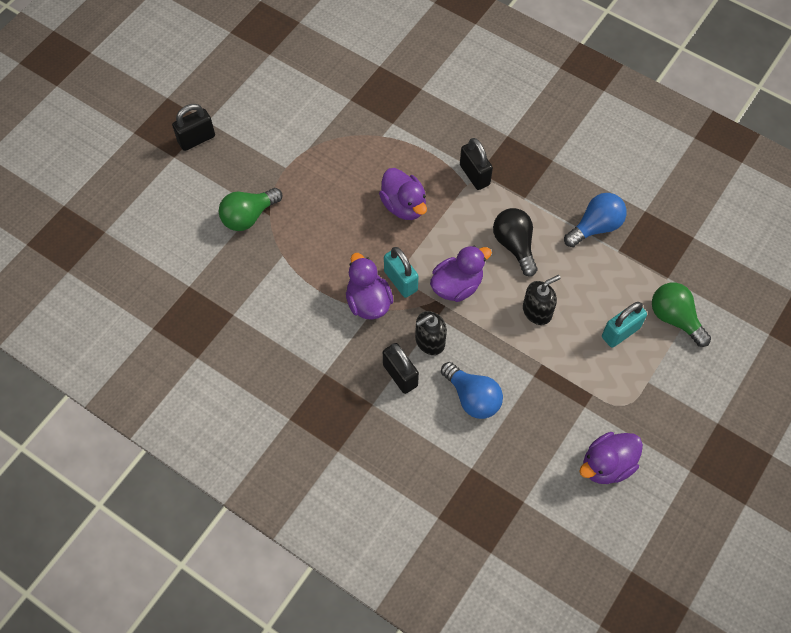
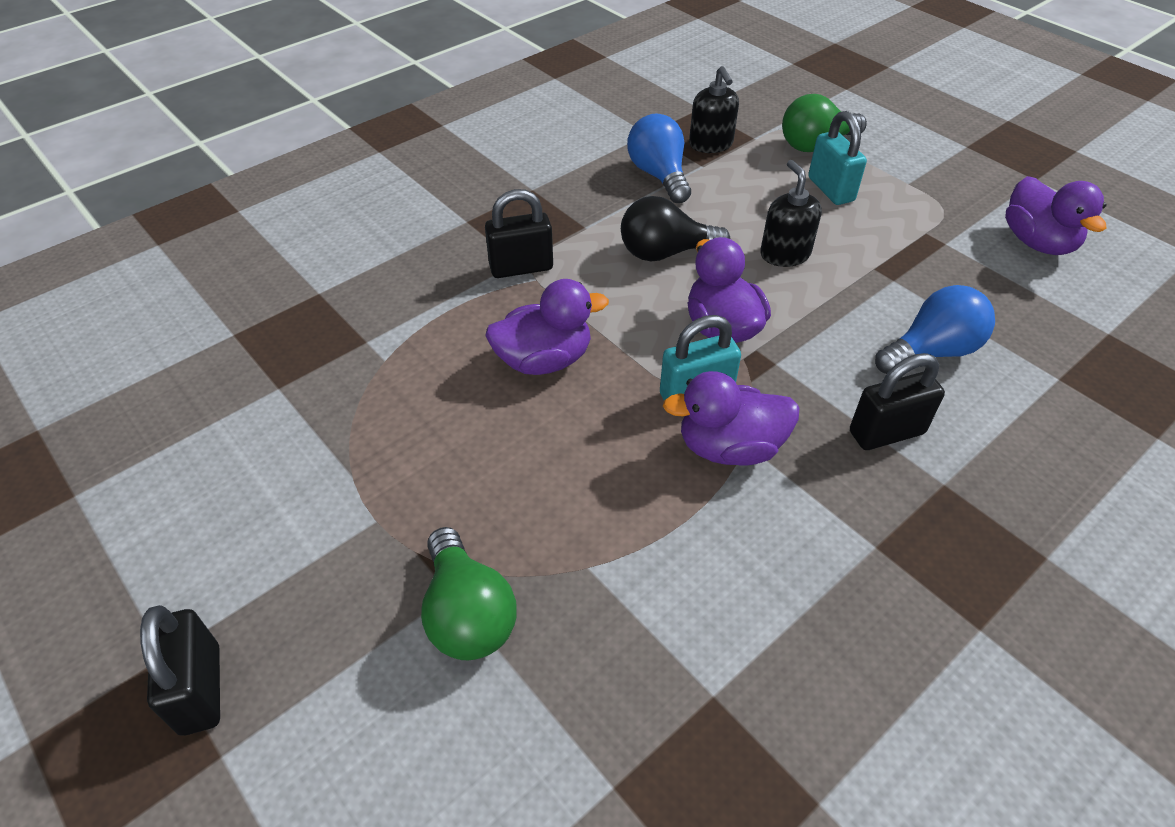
camera: 75 degrees left, 15 degrees down
black soap dispenser [415,311,447,355] -> black soap dispenser moved to [689,66,739,153]

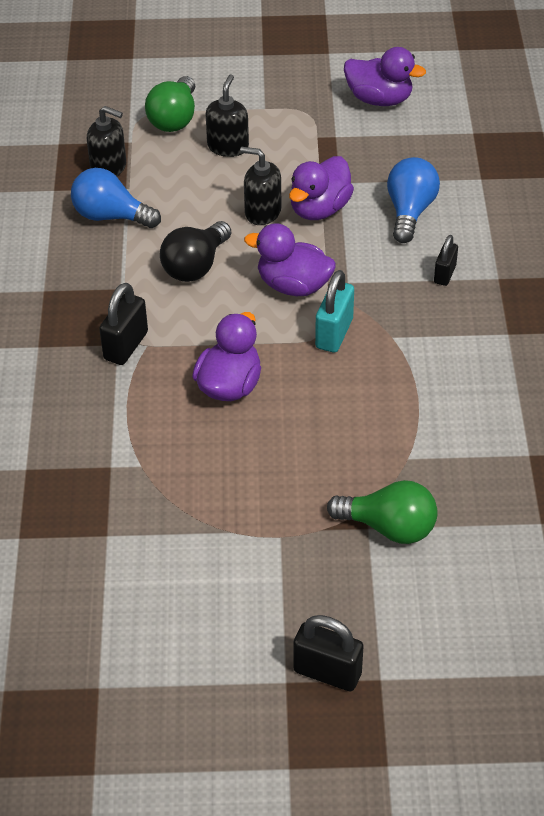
camera: 50 degrees left, 0 degrees up
purple duck [663,371,799,466] -> purple duck moved to [289,156,354,220]
turquoise padlock [808,111,867,205] -> black soap dispenser [206,74,249,157]
black padlock [850,353,945,450] -> black padlock [434,235,458,286], size x0.64

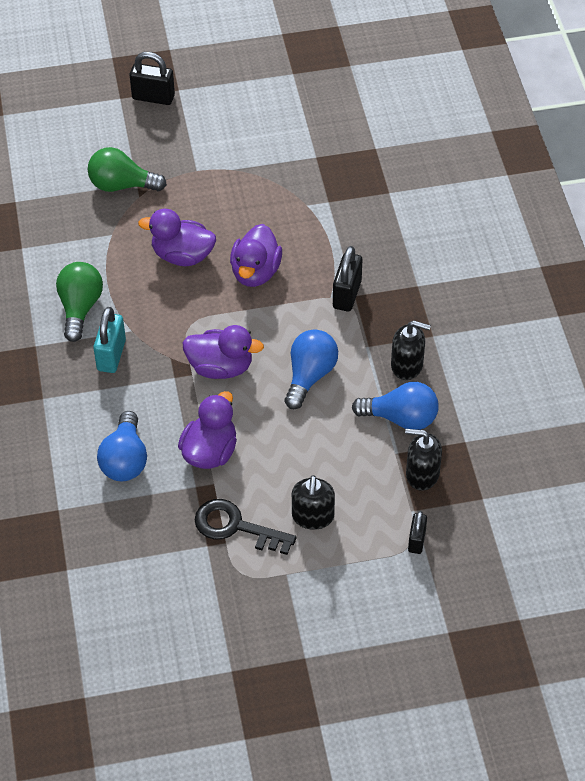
camera: 170 degrees right, 5 degrees up
green light bulb [145,76,195,132] -> green light bulb moved to [56,262,103,342]
black light bulb [160,221,231,282] -> blue light bulb [285,329,338,409]
black soap dispenser [240,147,281,225] -> black soap dispenser moved to [391,320,431,380]
turquoise padlock [315,270,354,353] -> turquoise padlock moved to [93,307,126,373]
purple duck [344,47,426,106] -> purple duck moved to [138,209,216,266]
black padlock [434,235,458,286] -> black padlock moved to [408,511,427,554]
none -> black key [195,499,297,555]

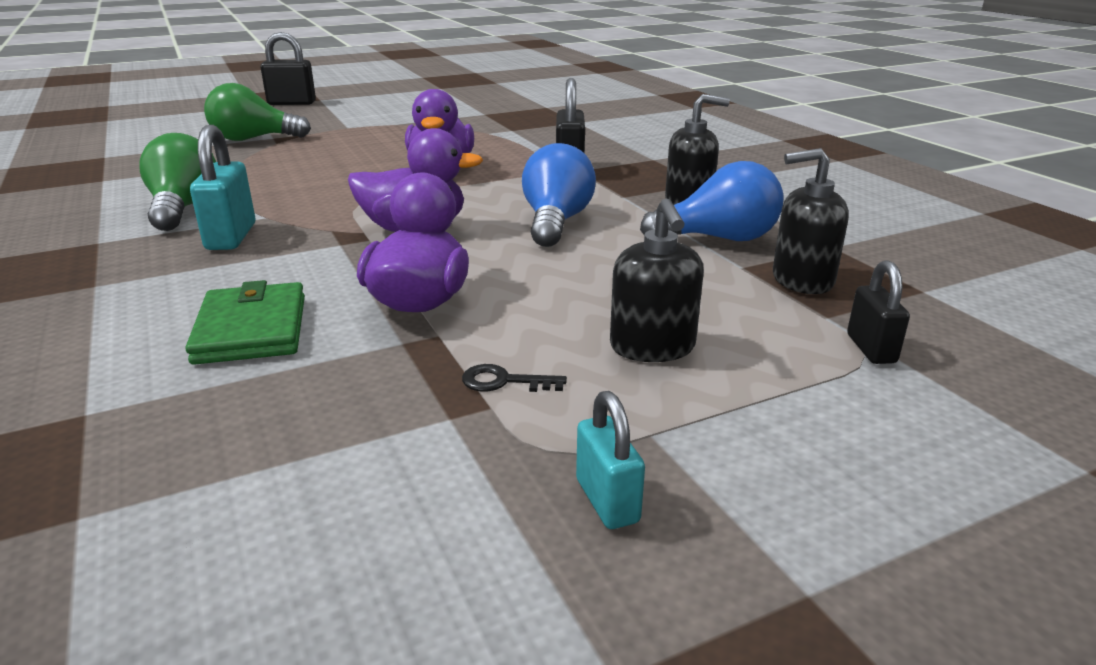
camera: 15 degrees left, 25 degrees down
blue light bulb [97,411,147,481] -> green wallet [185,280,305,365]
purple duck [138,209,216,266] -> none
black key [195,499,297,555] -> black key [462,364,567,392], size x0.46
none -> turquoise padlock [576,391,645,529]

